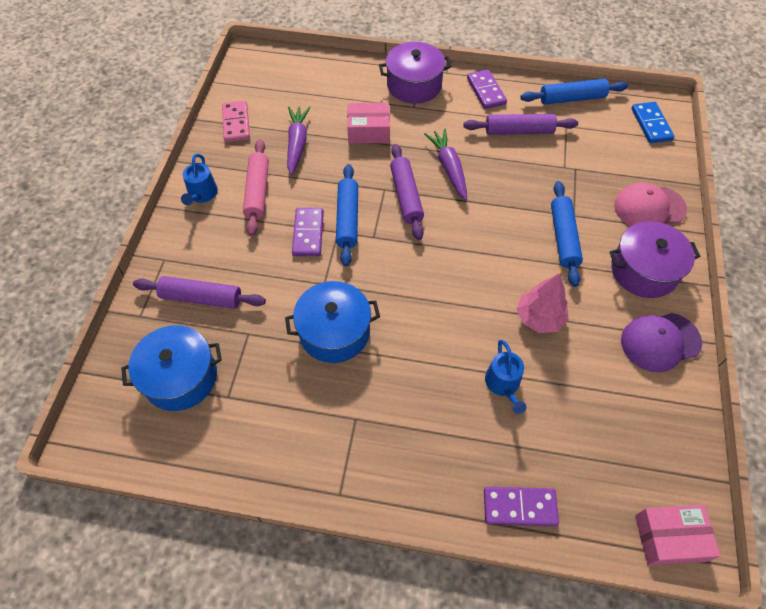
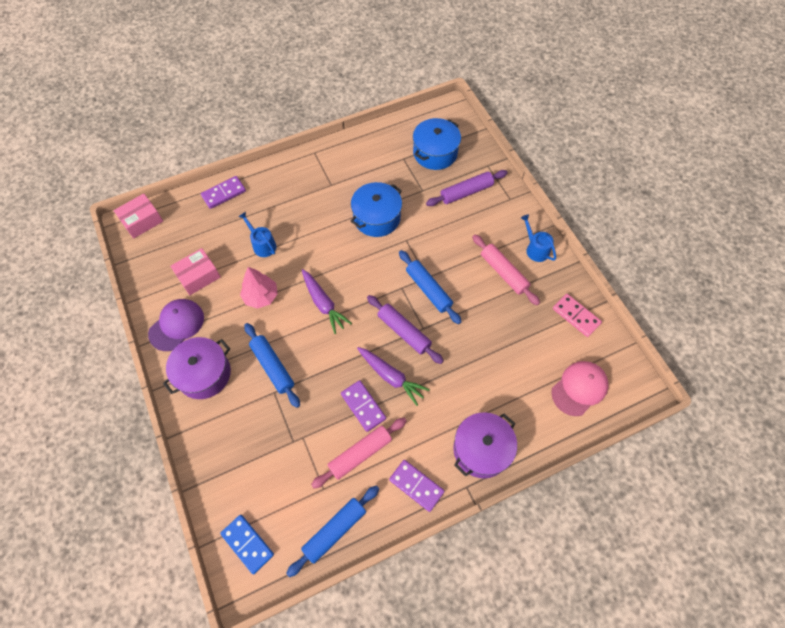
camera: 145 degrees right, 5 degrees up
purple carrot [287,106,311,175] -> purple carrot moved to [302,269,352,334]
purple domino [292,208,324,256] -> purple domino moved to [341,380,386,432]
pink box [347,103,390,144] -> pink box moved to [170,248,221,295]
purple rolling pin [464,114,578,135] -> pink rolling pin [311,418,407,488]
pink cap [614,183,687,226] -> pink cap moved to [551,361,609,416]

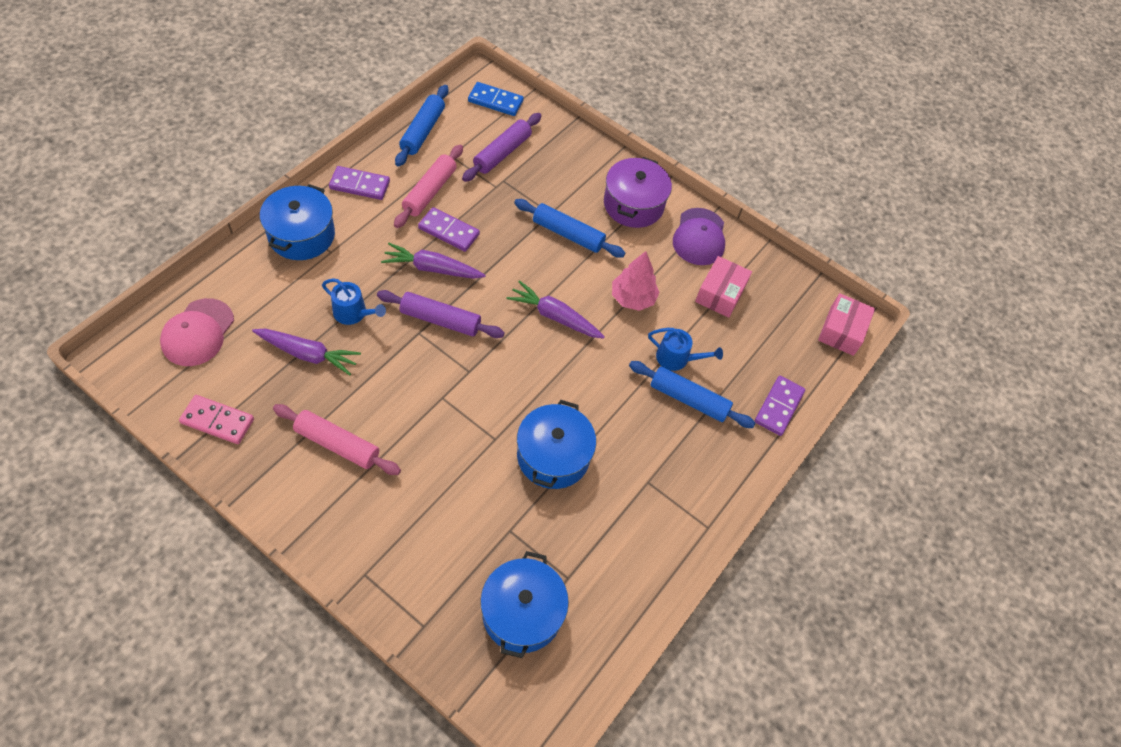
camera: 145 degrees right, 5 degrees down
blue rolling pin [399,250,462,324] -> blue rolling pin moved to [629,361,756,428]
purple rolling pin [426,170,508,206] -> purple rolling pin moved to [462,113,541,182]
purple pot [453,412,517,479] -> blue pot [260,184,335,260]
blue watering can [521,214,556,262] -> blue watering can moved to [322,278,386,325]
none -> purple carrot [252,329,361,376]

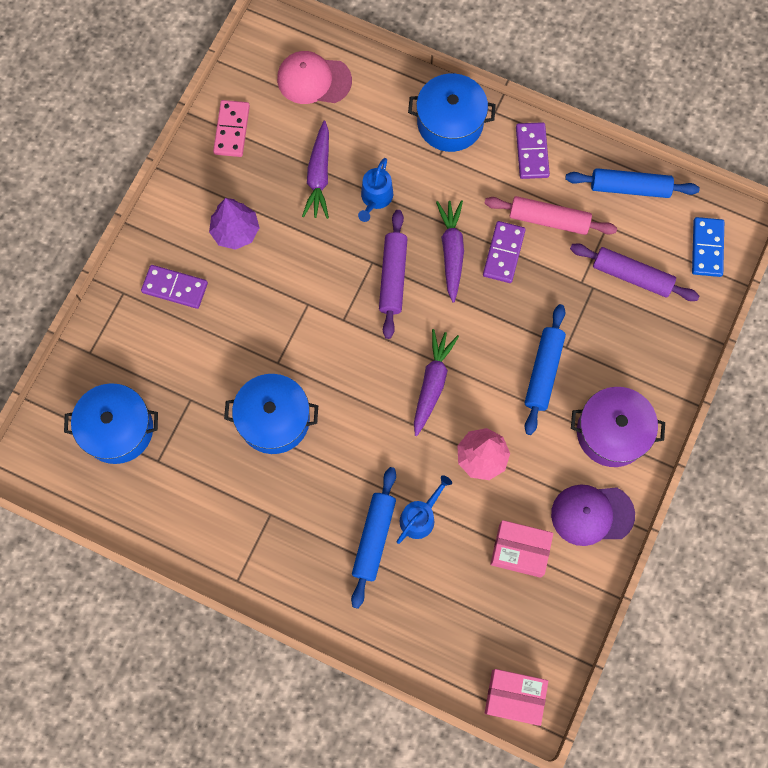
camera: 85 degrees right, 15 degrees up
pink rolling pin [273,404,401,475] -> purple tree [209,198,259,250]
blue watering can [648,328,723,371] -> blue watering can turned 150 degrees counterclockwise [397,475,452,544]
purple domino [755,376,805,436] -> purple domino moved to [141,265,208,309]

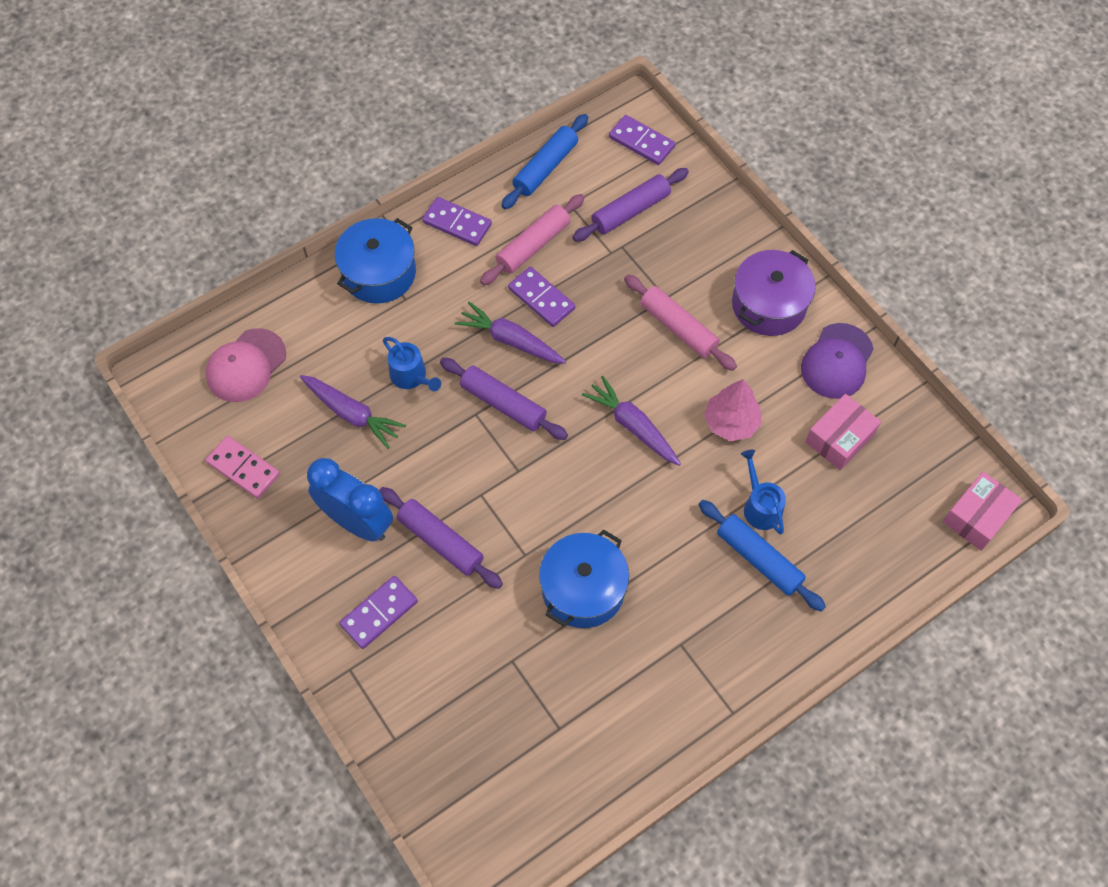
camera: 60 degrees left, 10 degrees down
blue pot [64,383,158,464] -> none
purple tree [209,198,259,250] -> blue clock [307,458,393,541]
blue rolling pin [525,304,566,435] -> pink rolling pin [624,275,737,371]
blue domino [692,217,724,277] -> purple domino [609,115,675,165]
none -> purple rolling pin [379,487,503,589]

